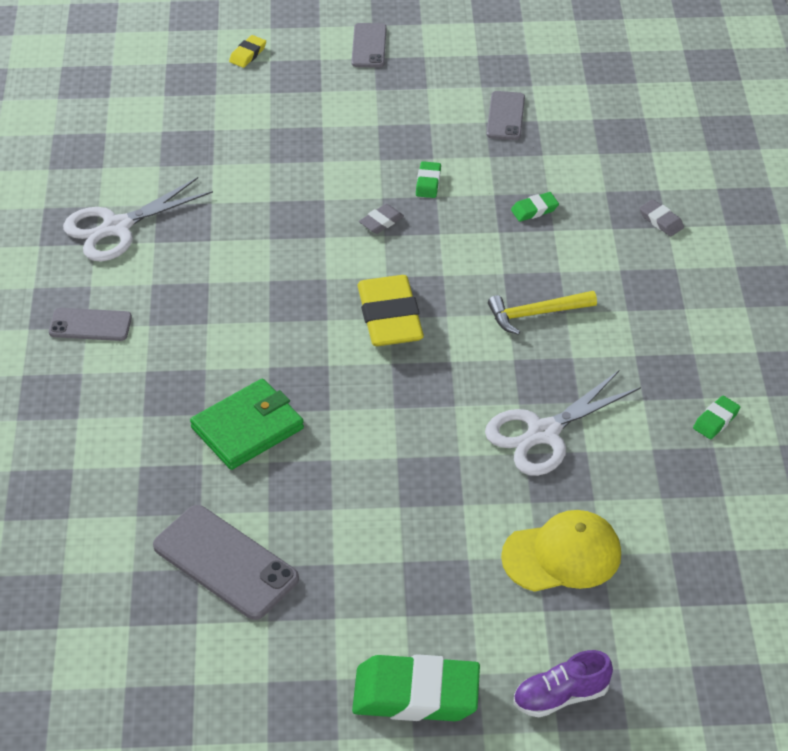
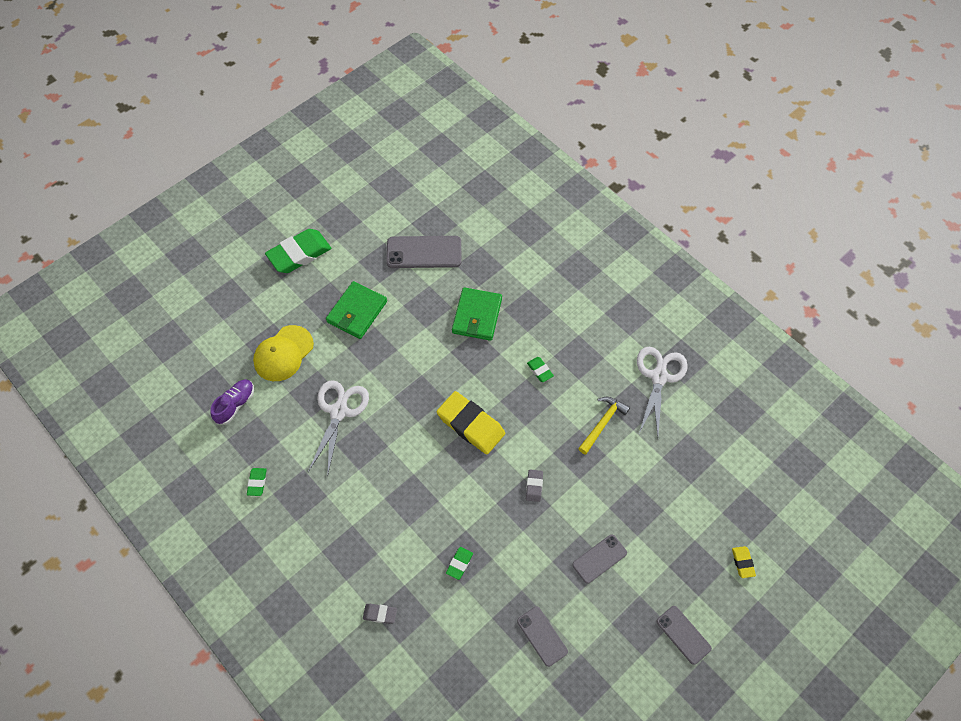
camera: 140 degrees right, 15 degrees up
grey phone [49,308,132,341] -> grey phone moved to [572,535,627,584]
green eraser [416,161,441,198] -> green eraser moved to [527,357,554,382]
yellow hammer [488,291,597,335] -> yellow hammer moved to [578,397,630,455]
purple shoe [513,650,613,718] -> purple shoe moved to [210,379,254,425]
none -> green wallet [326,281,387,339]

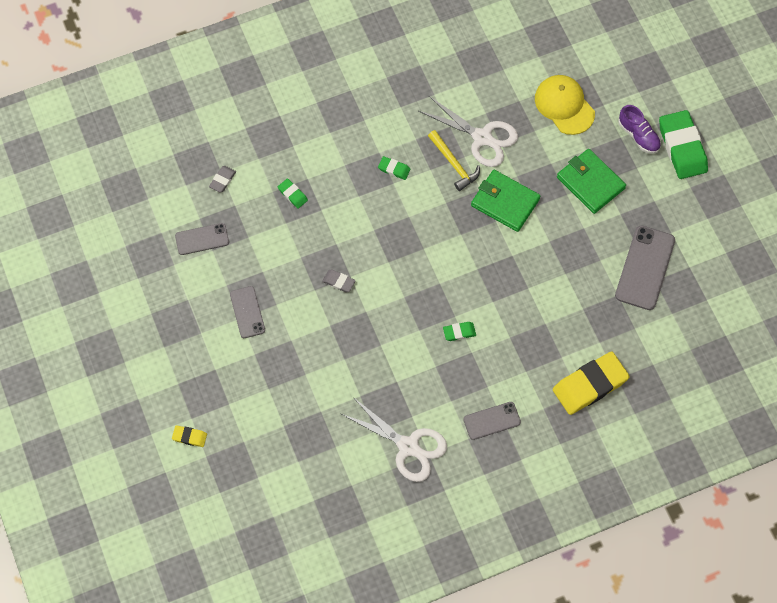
camera: 110 degrees right, 5 degrees up
purple shoe [210,379,254,425] -> purple shoe moved to [618,105,661,154]
green eraser [247,468,267,496] -> green eraser moved to [378,156,410,180]
grey eraser [363,604,397,624] -> grey eraser moved to [209,166,236,193]
yellow eraser [437,391,505,455] -> yellow eraser moved to [553,352,630,415]
green wallet [452,287,502,341] -> green wallet moved to [471,170,540,232]
yellow hammer [578,397,630,455] -> yellow hammer moved to [428,130,480,191]
grey phone [657,606,712,665] -> grey phone moved to [463,402,521,440]

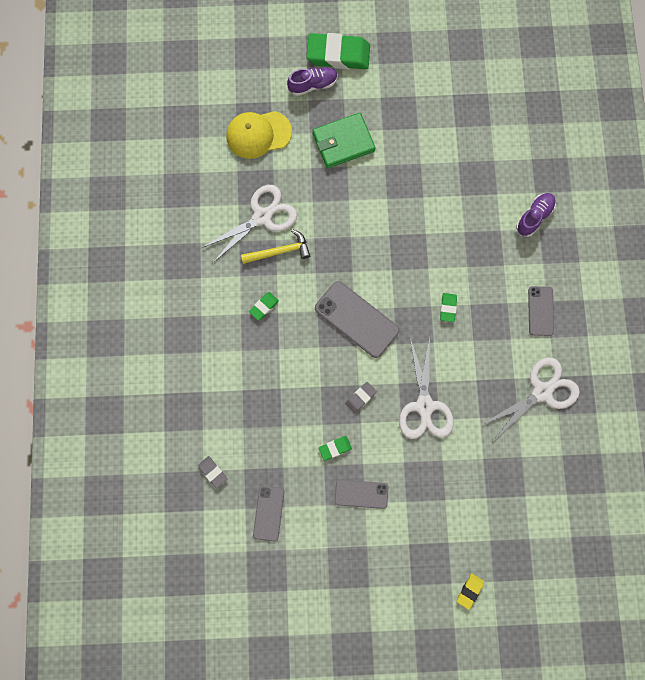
camera: 70 degrees left, 10 degrees up
green eraser [278,178,308,209] -> green eraser moved to [319,436,352,461]
green wallet [471,170,540,232] -> none
yellow eraser [553,352,630,415] -> purple shoe [516,193,556,237]
grey phone [615,226,675,310] -> grey phone moved to [315,281,400,358]
none -> white scissors [399,336,454,439]

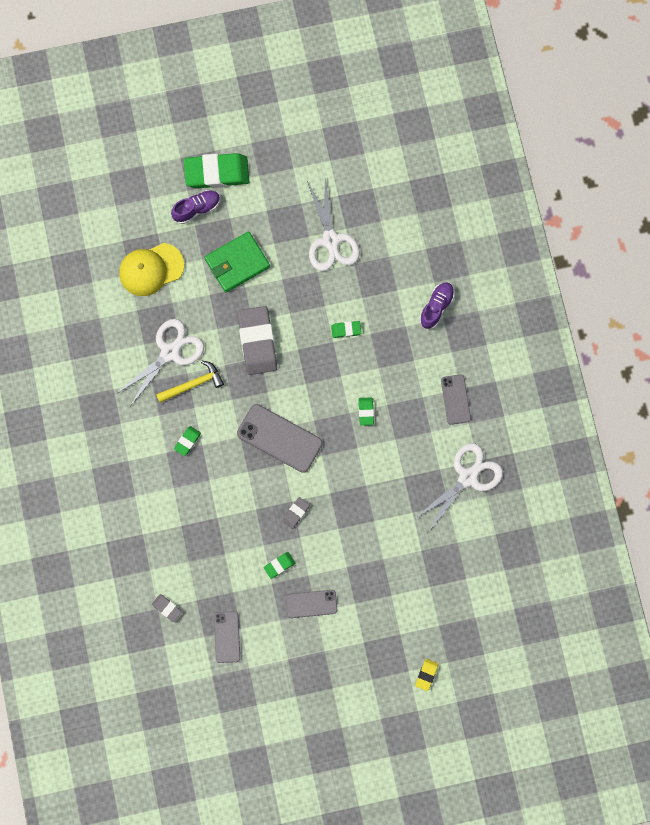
camera: 10 degrees left, 0 degrees up
white scissors [399,336,454,439] -> white scissors moved to [307,177,360,271]
none -> grey eraser [237,306,277,375]
none -> green eraser [331,321,361,338]

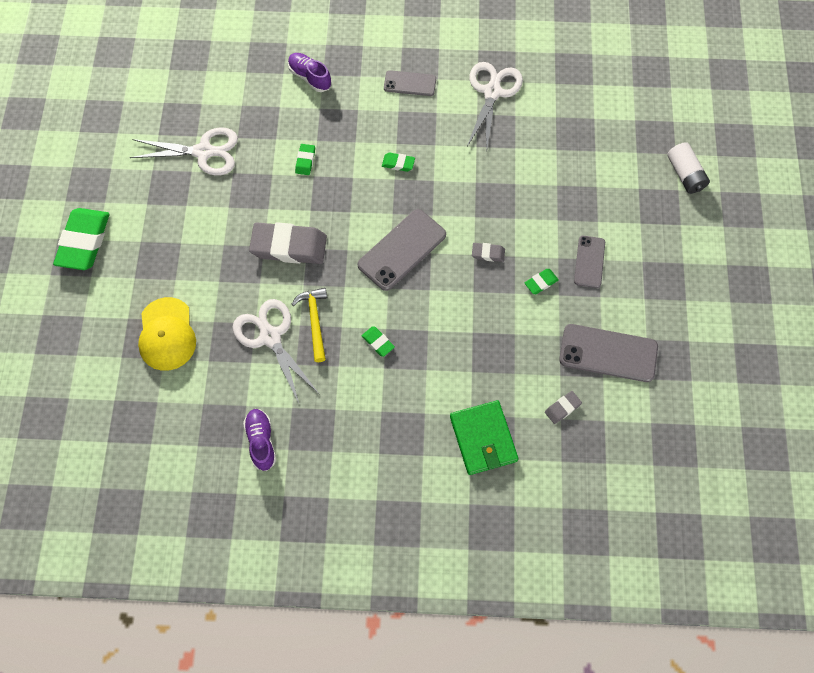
camera: 75 degrees left, 10 degrees down
purple shoe [171,190,220,224] -> purple shoe moved to [243,409,276,471]
green wallet [204,231,270,293] -> green wallet moved to [450,400,518,475]
grey phone [214,611,240,663] -> grey phone [559,324,658,382], size x1.65
green eraser [264,552,295,579] -> green eraser turned 75 degrees clockwise [525,269,559,294]
grey eraser [282,497,310,529] -> grey eraser turned 45 degrees counterclockwise [472,243,505,262]
white scissors [414,443,503,532] -> white scissors turned 45 degrees clockwise [467,62,523,150]
yellow eraser [415,659,439,691] -> white battery [667,142,710,194]

